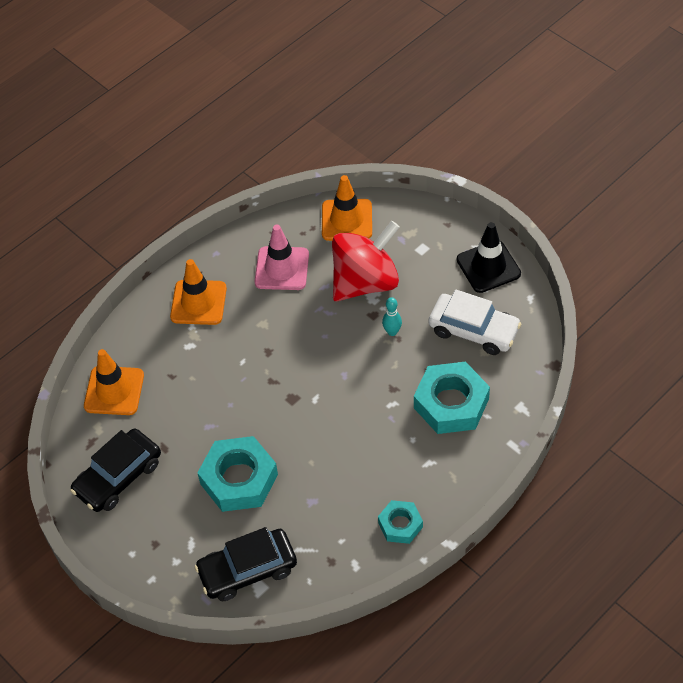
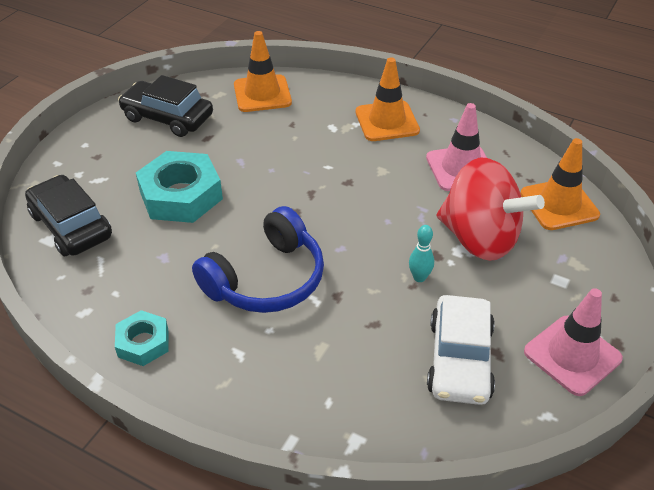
camera: 70 degrees right, 10 degrees down
turquoise nut [414,362,490,434] -> none
black traffic cone [457,222,521,293] -> pink traffic cone [524,288,623,396]
none -> blue headphones [192,206,324,313]

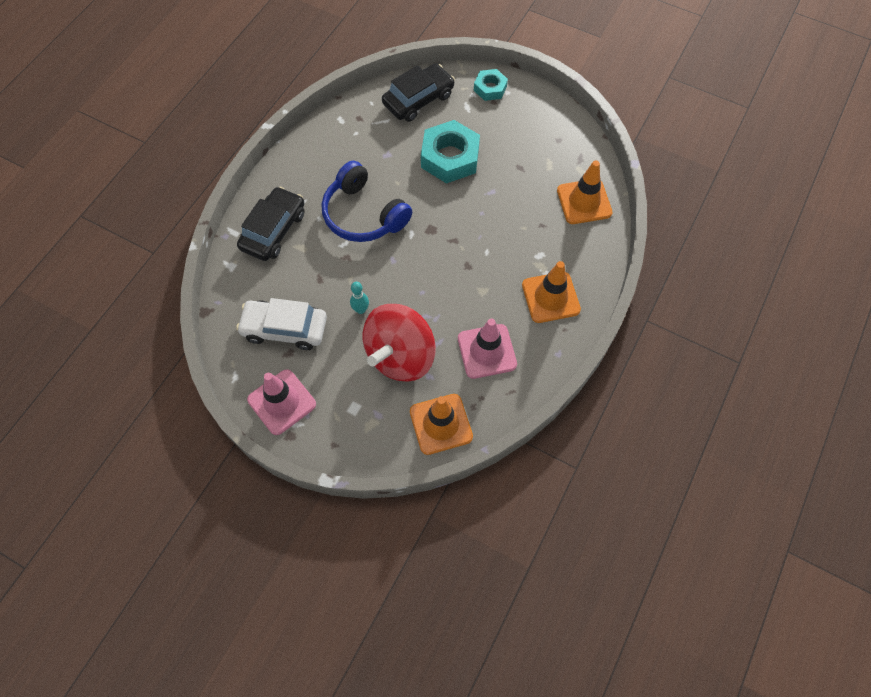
camera: 90 degrees right, 20 degrees up
turquoise nut [115,310,169,366] -> turquoise nut moved to [474,69,508,101]
black car [118,75,213,137] -> black car moved to [237,187,305,261]

